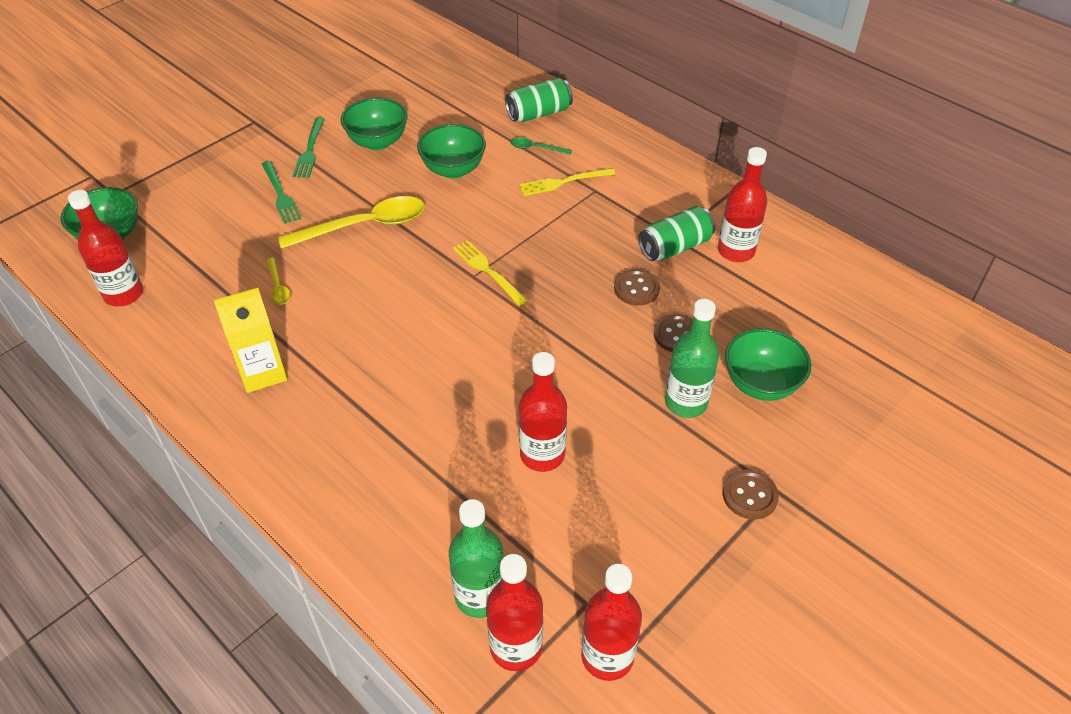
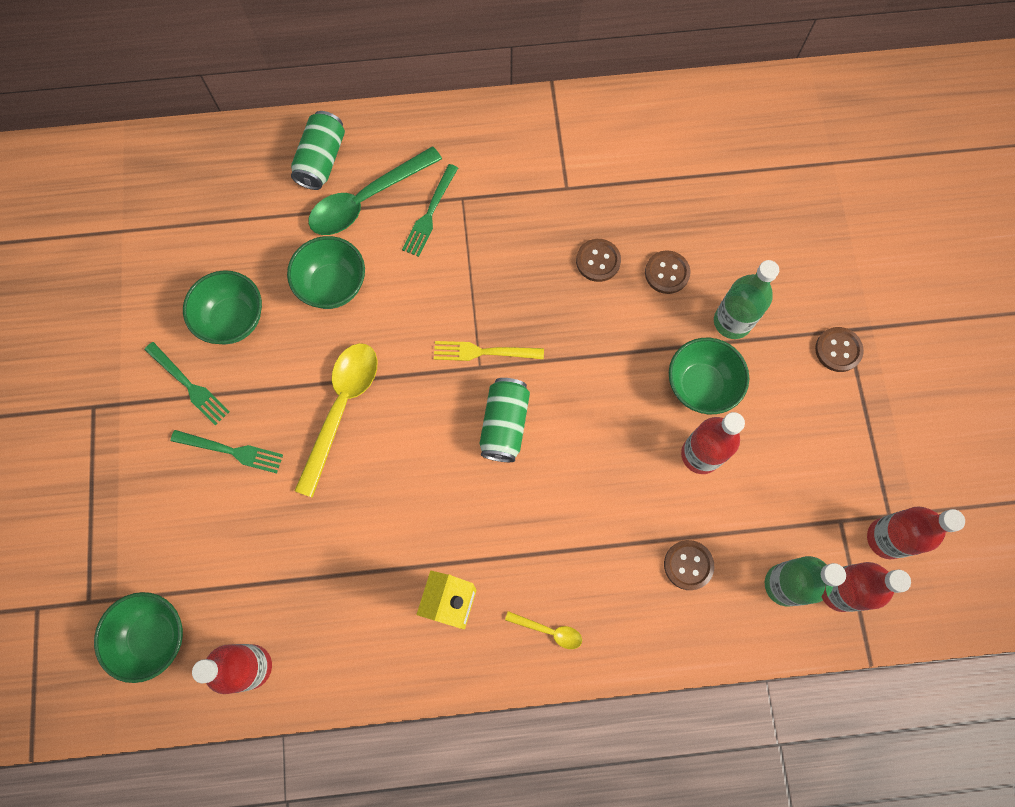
camera: 50 degrees left, 25 degrees up
yellow spoon [266,258,291,304] -> yellow spoon moved to [505,611,582,649]
green spoon [510,137,572,155] -> green spoon [308,146,442,235], size x2.18
yellow fork [519,168,615,196] -> green fork [402,164,458,257]
green can [638,206,715,261] -> green can moved to [479,378,530,462]
red bottle [718,147,767,262] -> none
green bowl [725,328,811,401] -> green bowl moved to [669,338,749,414]
none -> brown button [664,540,714,590]

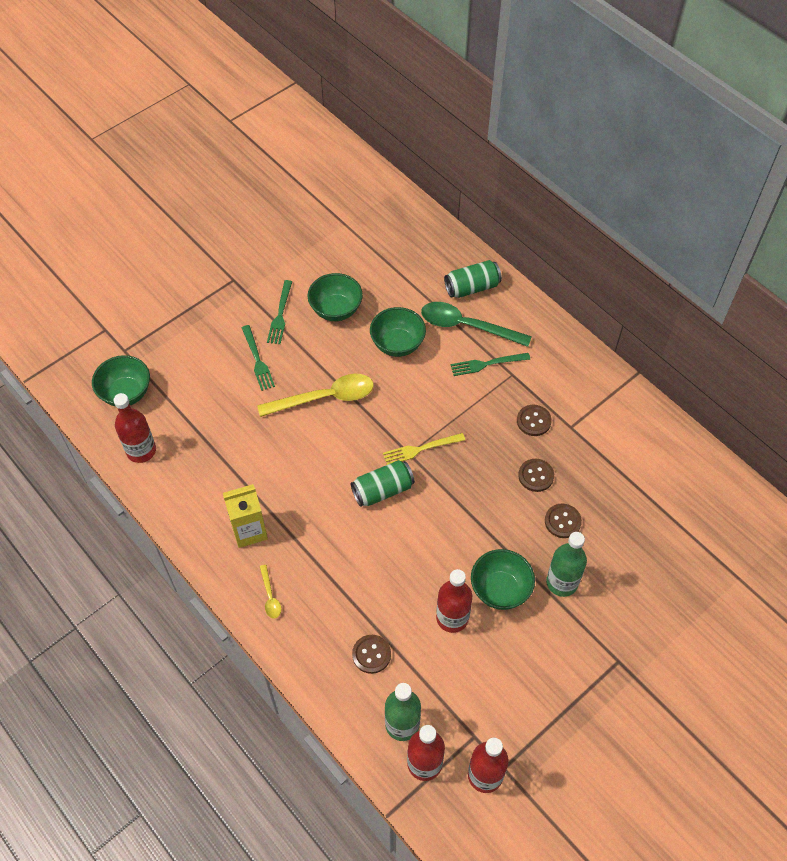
camera: 55 degrees right, 15 degrees down
yellow fork [434,341,544,361] -> yellow fork turned 75 degrees counterclockwise [383,433,465,465]
brown button [815,327,864,372] -> brown button moved to [517,405,552,436]

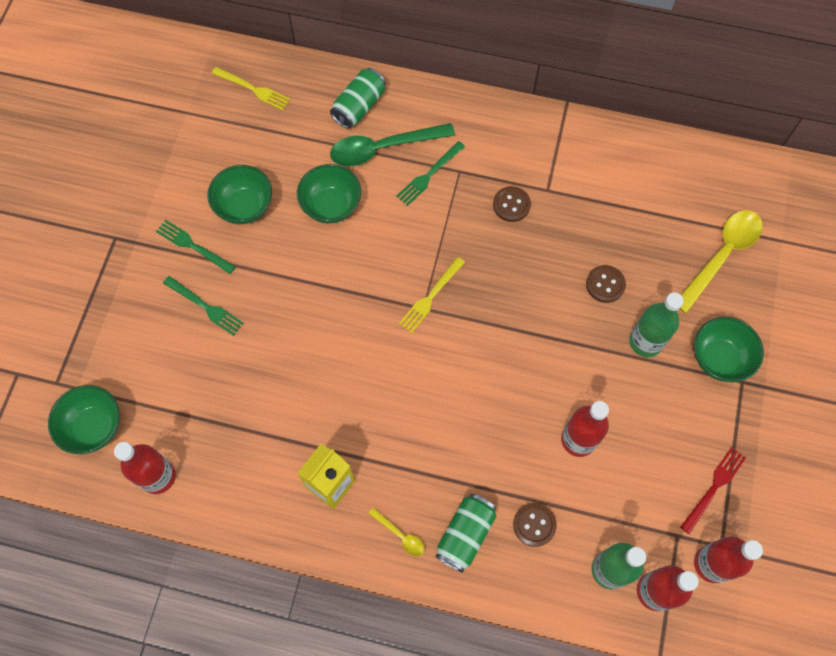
camera: 35 degrees left, 10 degrees up
yellow spoon [257,374,374,417] -> yellow spoon moved to [679,210,763,314]
green fork [267,280,292,344] -> green fork turned 150 degrees clockwise [156,220,236,274]
green can [351,460,415,507] -> green can moved to [435,494,496,573]
green bowl [471,549,535,610] -> green bowl moved to [694,317,764,382]
brown button [518,459,554,492] -> none
none -> yellow fork [212,67,290,111]
none -> red fork [680,447,746,534]

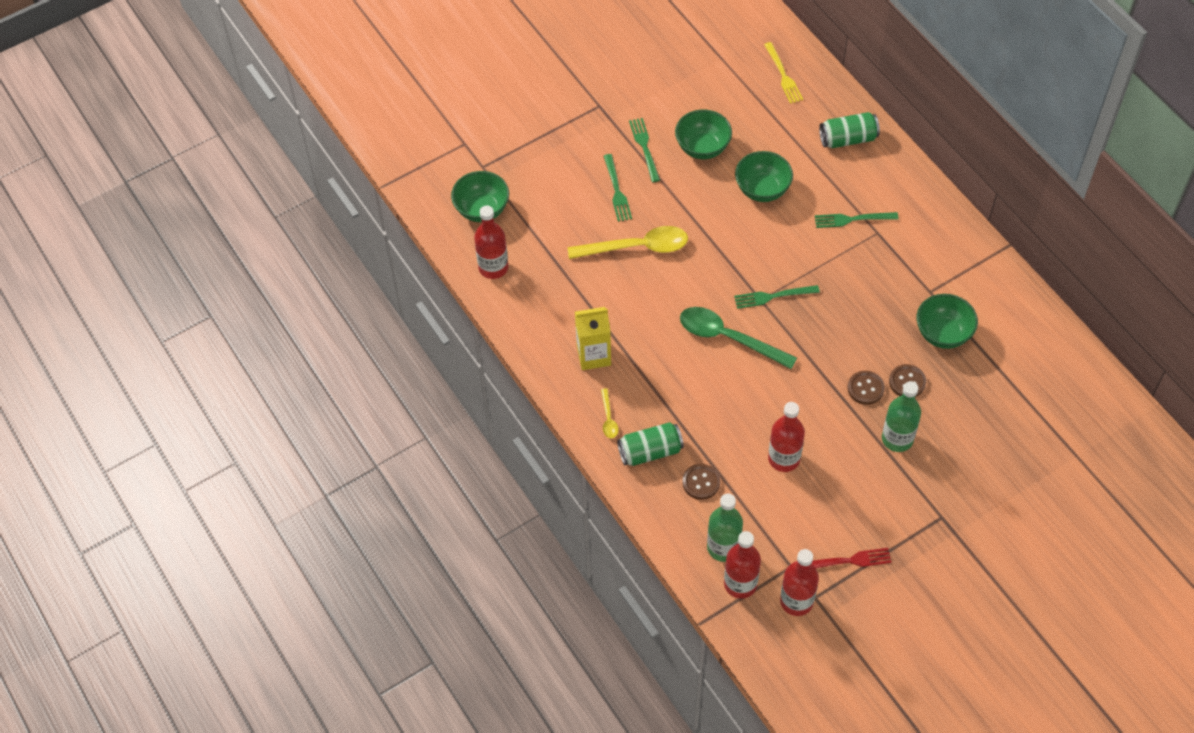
camera: 45 degrees right, 10 degrees down
green spoon [330,123,455,166] -> green spoon moved to [680,307,797,369]
yellow fork [399,257,465,333] -> green fork [734,285,820,309]
brown button [493,186,531,222] -> brown button moved to [847,371,885,405]
yellow spoon [679,210,763,314] -> yellow spoon moved to [568,226,688,259]
green bowl [694,317,764,382] -> green bowl moved to [917,294,978,349]

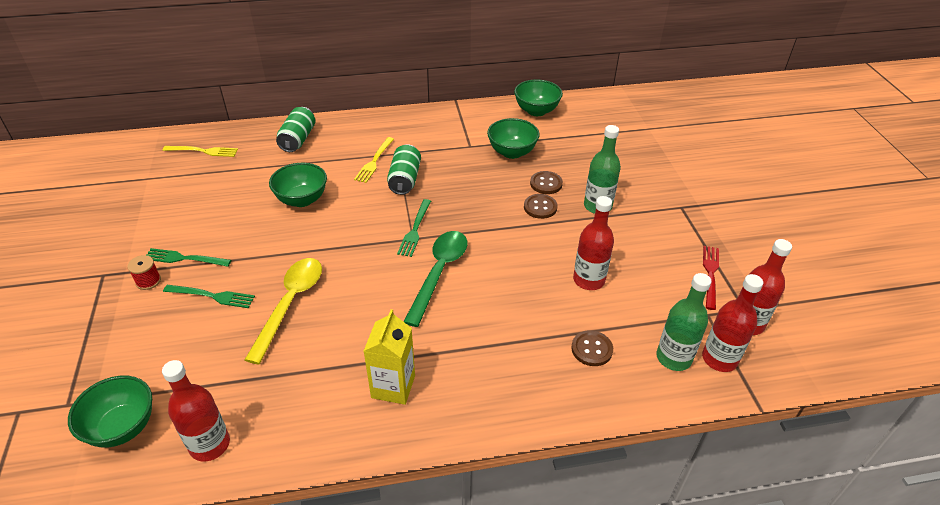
camera: 70 degrees left, 15 degrees down
yellow spoon [601,388,619,438] -> none
green can [617,422,684,466] -> green can moved to [387,144,421,195]
green bowl [675,110,732,159] -> green bowl moved to [514,79,563,116]
green spoon [680,307,797,369] -> green spoon turned 150 degrees clockwise [403,231,467,327]
green fork [815,212,899,228] -> yellow fork [354,137,394,183]
none -> red spool [127,255,161,290]

